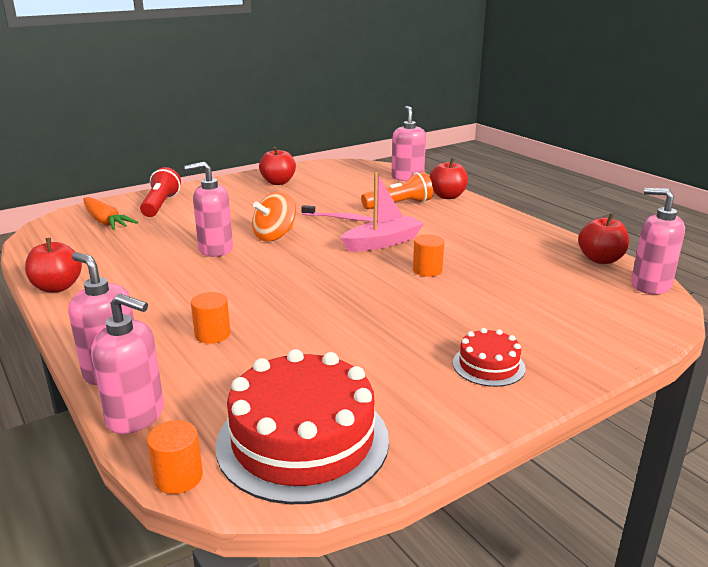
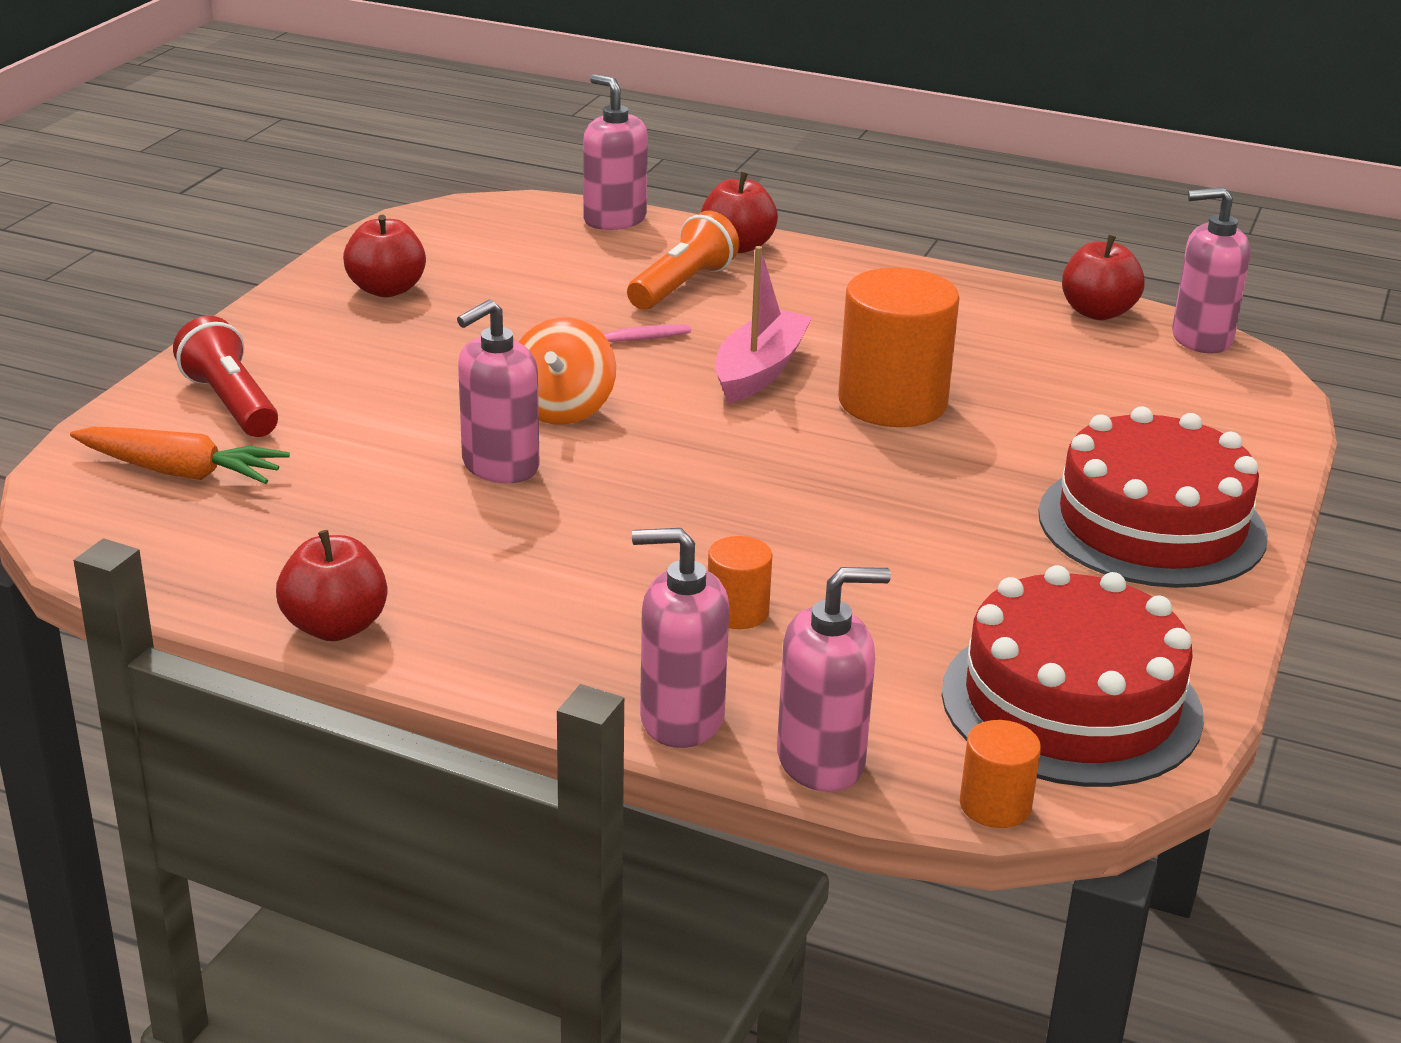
camera: 35 degrees left, 5 degrees up
orange cylinder [413,234,444,277] -> orange cylinder [838,267,959,427], size x2.07
red cake [453,328,526,387] -> red cake [1038,406,1268,588], size x2.04

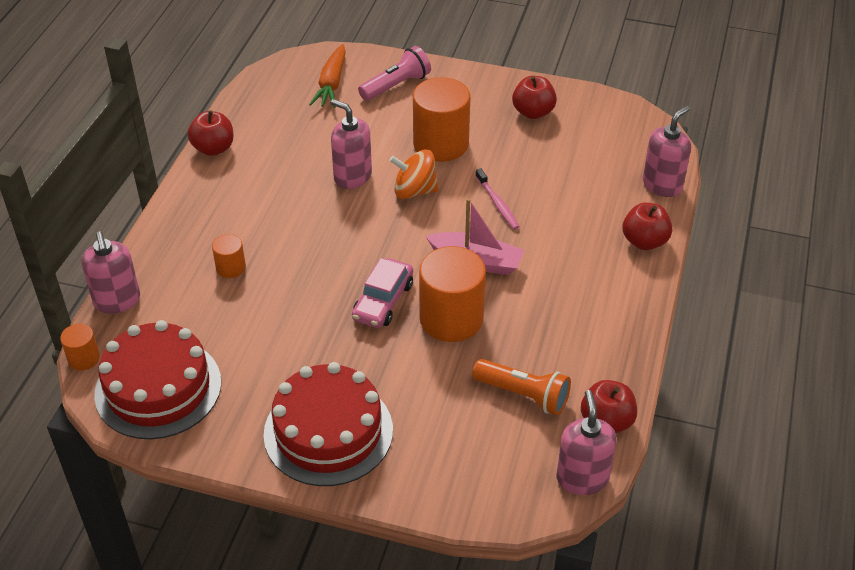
camera: 85 degrees right, 15 degrees up
red flashlight [173,316,278,437] -> pink flashlight [358,46,431,101]
orange flashlight [627,211,740,310] -> orange flashlight moved to [472,359,571,415]
pink soap dispenser [632,528,729,748] -> none
none -> pink car [352,258,413,328]
none -> orange cylinder [413,77,470,162]

